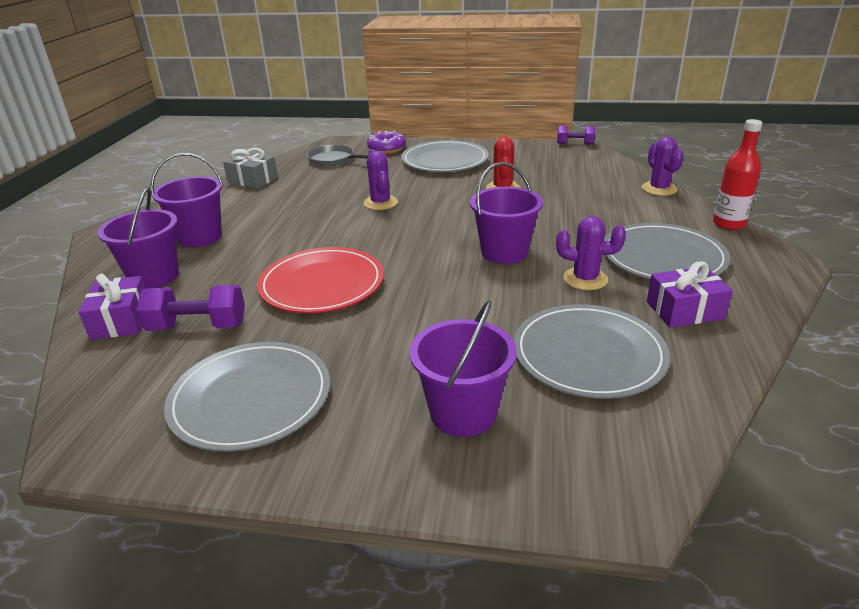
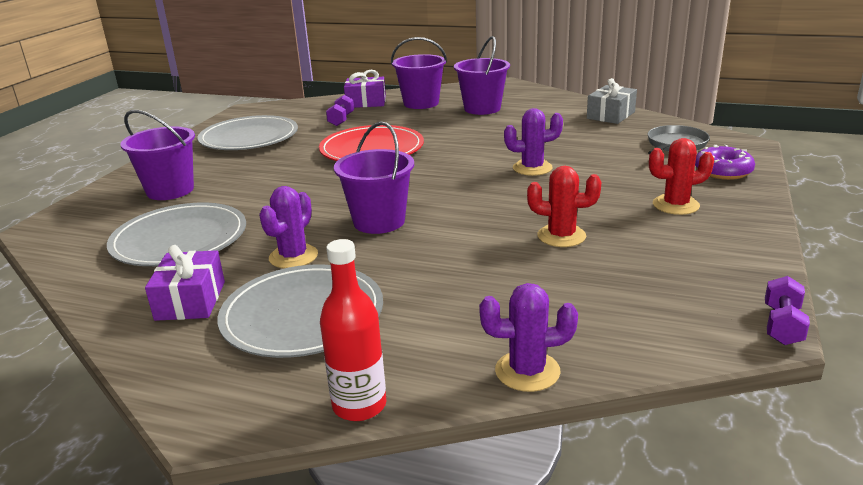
camera: 100 degrees right, 5 degrees down
purple dumbbell [136,285,245,331] -> purple dumbbell [326,95,354,126], size x0.64
grey plate [401,140,489,172] -> red cactus [649,138,714,215]

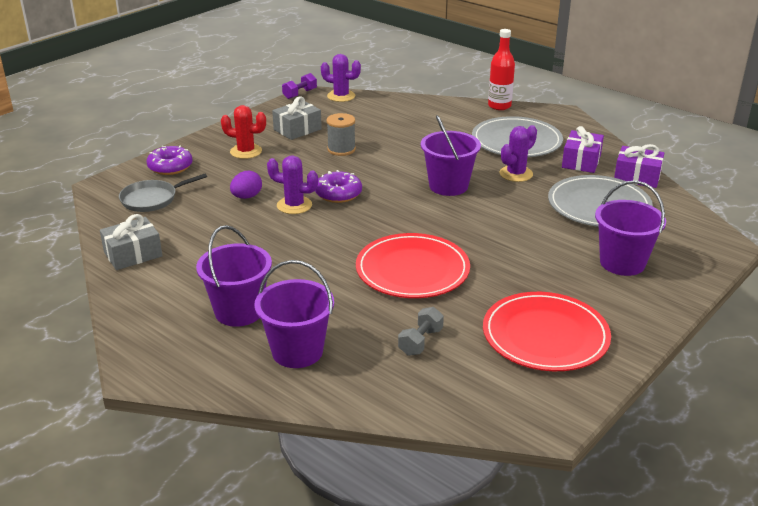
camera: 160 degrees left, 5 degrees up
grey plate [197,115,298,150] -> red plate [483,292,611,371]
purple dumbbell [326,95,354,126] -> grey dumbbell [398,307,444,356]
purple gift [344,70,386,108] -> purple gift moved to [614,144,664,188]
purple cactus [479,283,578,392] -> purple cactus moved to [321,54,361,102]
red cactus [527,166,601,247] -> grey spool [326,113,356,156]
none -> purple egg [230,171,262,199]
none -> grey gift [272,96,322,140]
none -> purple donut [315,170,362,203]

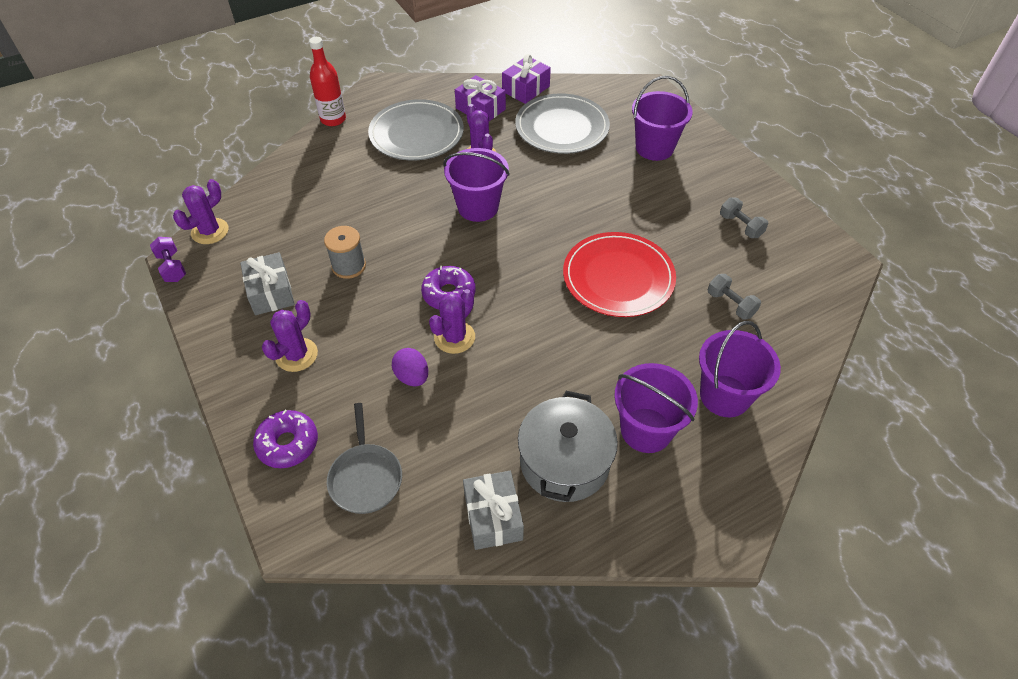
camera: 70 degrees left, 20 degrees up
red cactus [221,105,266,159] -> purple cactus [262,300,318,372]
red plate [483,292,611,371] -> grey dumbbell [720,197,769,238]
none -> grey pot [518,391,618,502]

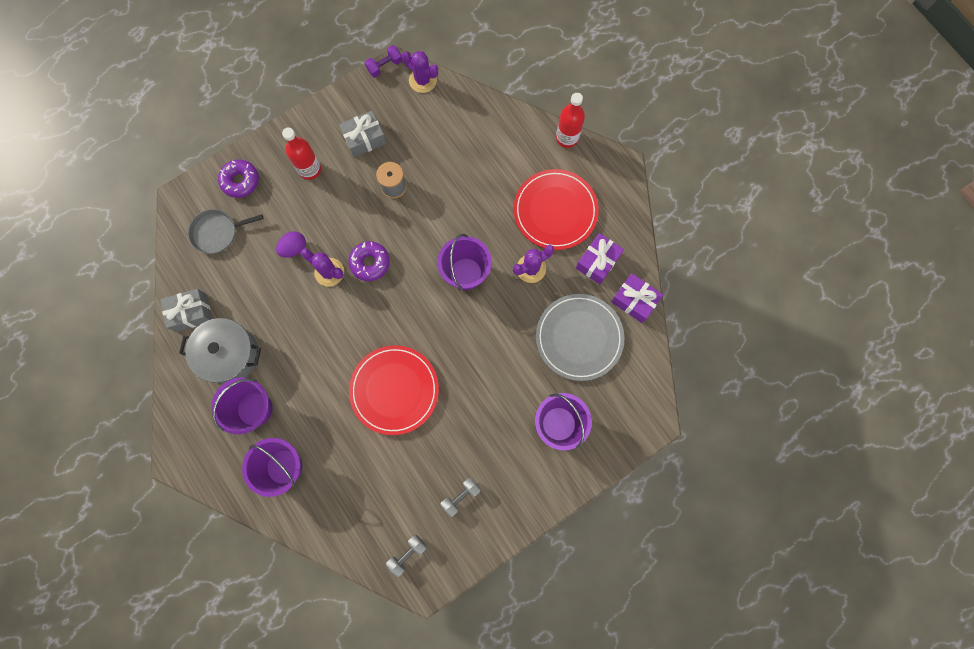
camera: 85 degrees right, 25 degrees up
purple cactus [262,300,318,372] -> red bottle [282,127,321,180]
grey plate [368,99,464,160] -> red plate [514,169,599,250]
grey dumbbell [708,274,761,320] -> grey dumbbell moved to [386,535,427,577]

